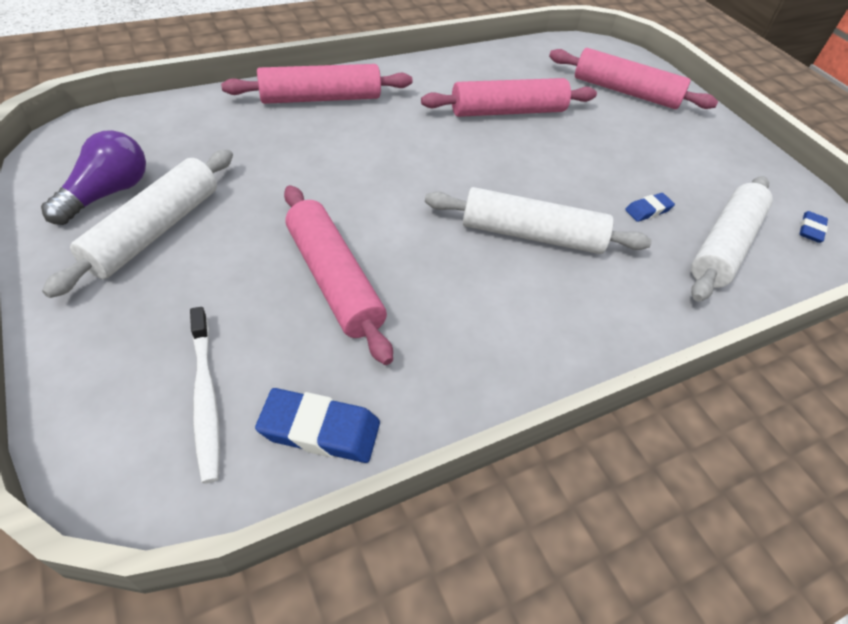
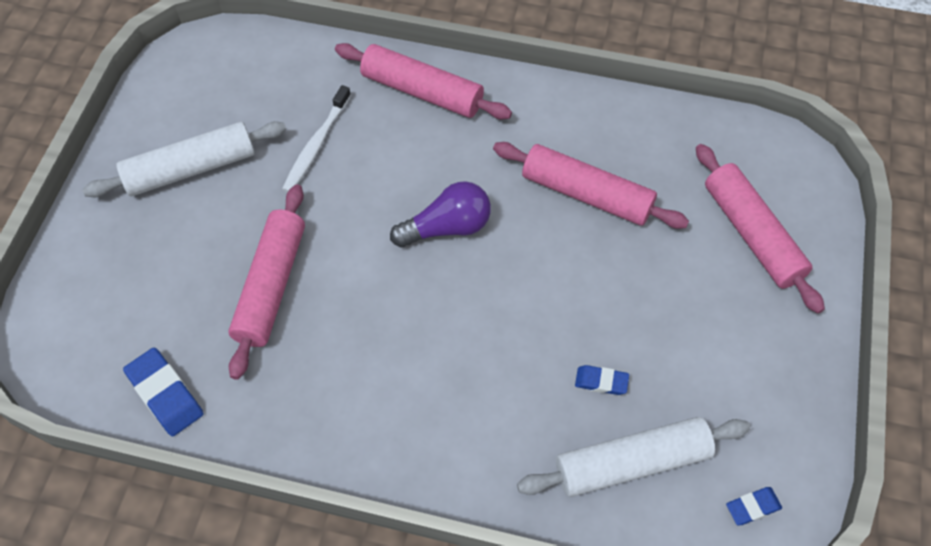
camera: 45 degrees right, 10 degrees up
purple light bulb [41,130,146,225] -> purple light bulb moved to [390,181,491,248]
white toothbrush [190,307,220,484] -> white toothbrush moved to [282,85,351,193]
white rolling pin [425,187,652,254] -> none

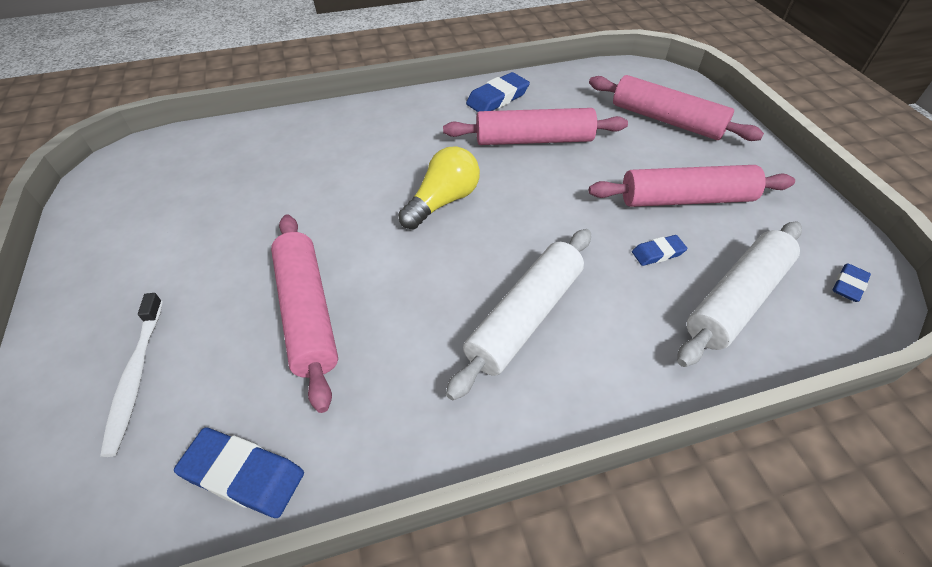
camera: 30 degrees left, 10 degrees down
white rolling pin [83,121,286,198] -> white rolling pin moved to [446,229,591,400]
white toothbrush [282,85,351,193] -> white toothbrush moved to [100,293,163,457]
pink rolling pin [335,43,512,120] -> pink rolling pin moved to [589,165,795,207]
purple light bulb [390,181,491,248] -> yellow light bulb [398,146,480,230]
none -> blue eraser [466,72,530,112]

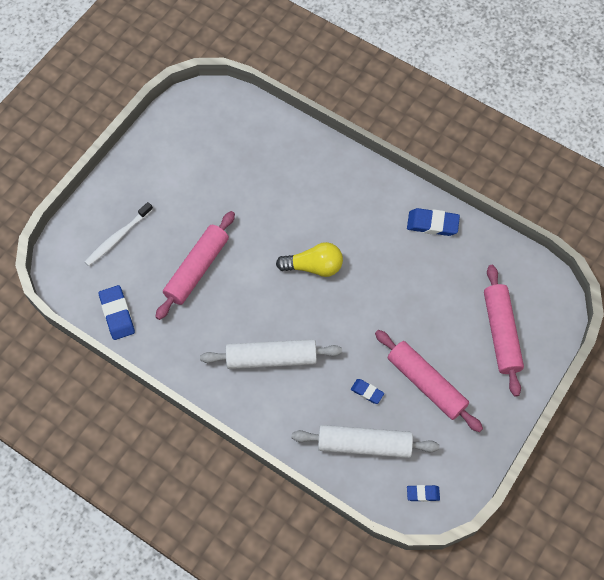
camera: 50 degrees right, 15 degrees up
pink rolling pin [443,108,628,145] -> none

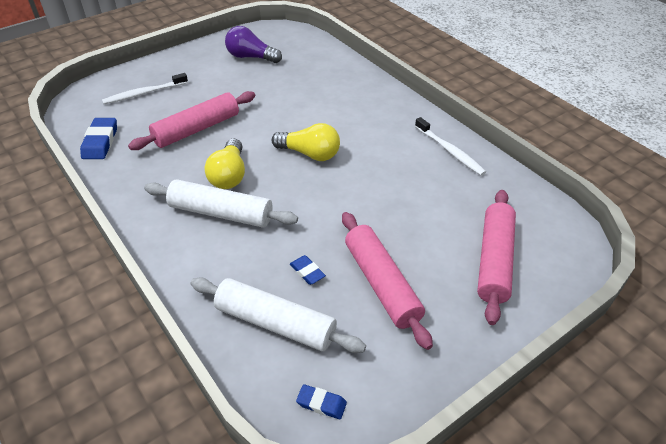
camera: 20 degrees right, 20 degrees down
blue eraser [407,208,460,236] -> white toothbrush [415,117,486,176]
none -> yellow light bulb [205,139,245,189]
none -> purple light bulb [225,26,282,63]

